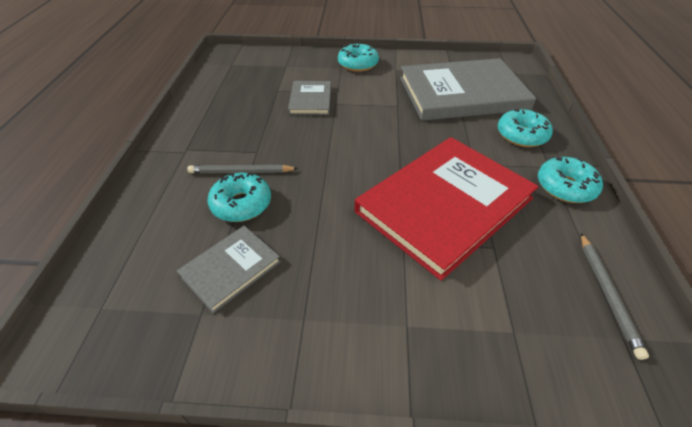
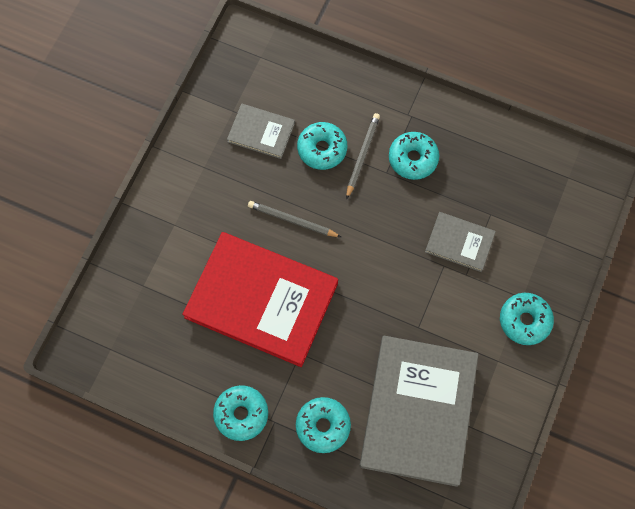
camera: 110 degrees right, 25 degrees up
grey book [177,226,281,313] -> grey book turned 45 degrees counterclockwise [227,104,295,159]
red book [355,137,539,280] -> red book turned 45 degrees counterclockwise [182,232,338,367]
grey pencil [581,233,649,360] -> grey pencil moved to [248,201,341,237]
none -> turquoise donut [389,132,439,180]

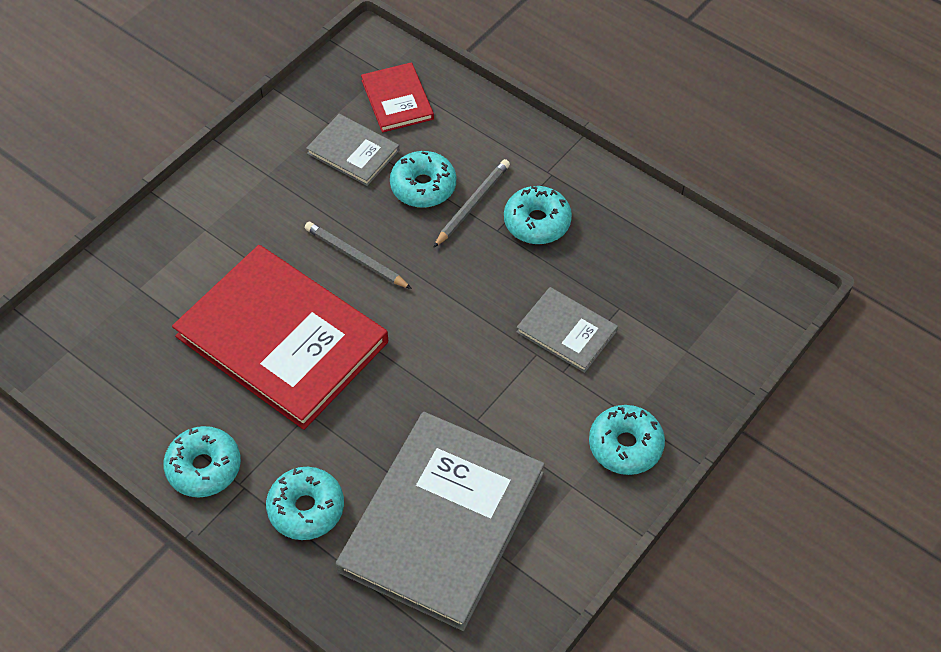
camera: 15 degrees right, 15 degrees down
none -> red book [361,62,434,133]

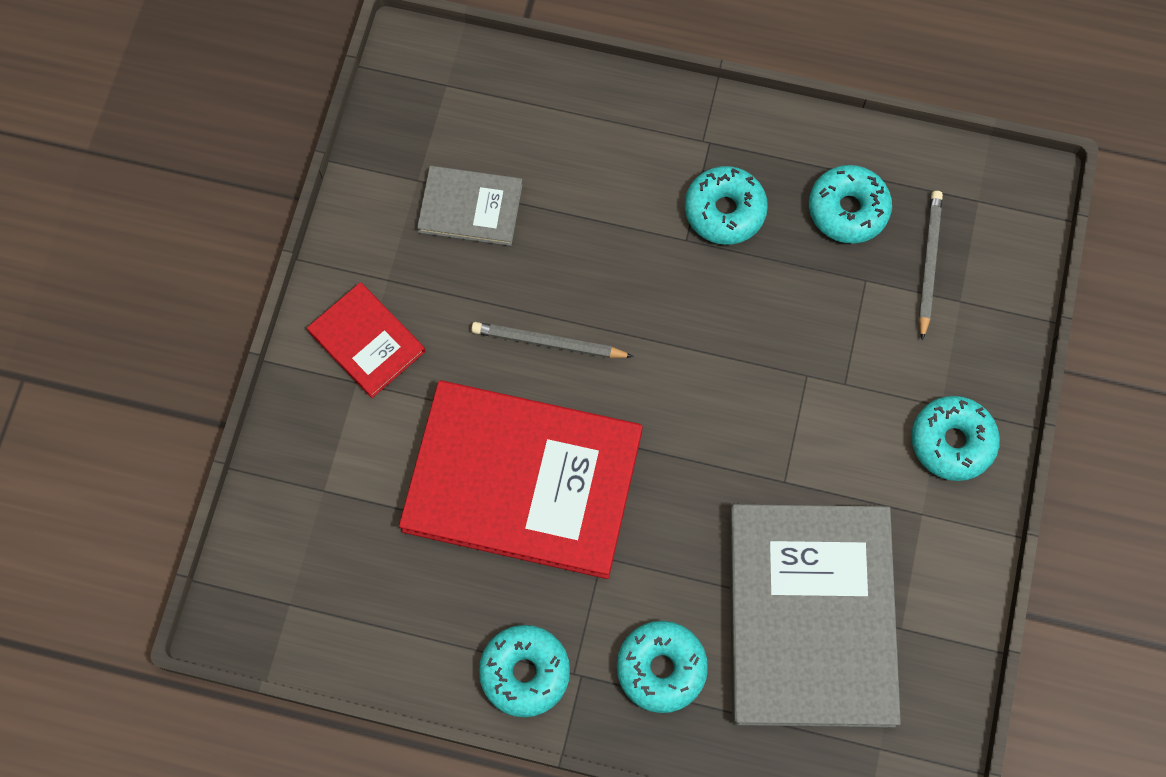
camera: 25 degrees left, 15 degrees up
red book [361,62,434,133] -> red book moved to [307,282,425,398]
turquoise donut [390,151,456,208] -> turquoise donut moved to [809,165,892,243]
grey pencil [433,159,510,248] -> grey pencil moved to [918,191,943,341]
grey book [516,287,618,373] -> none

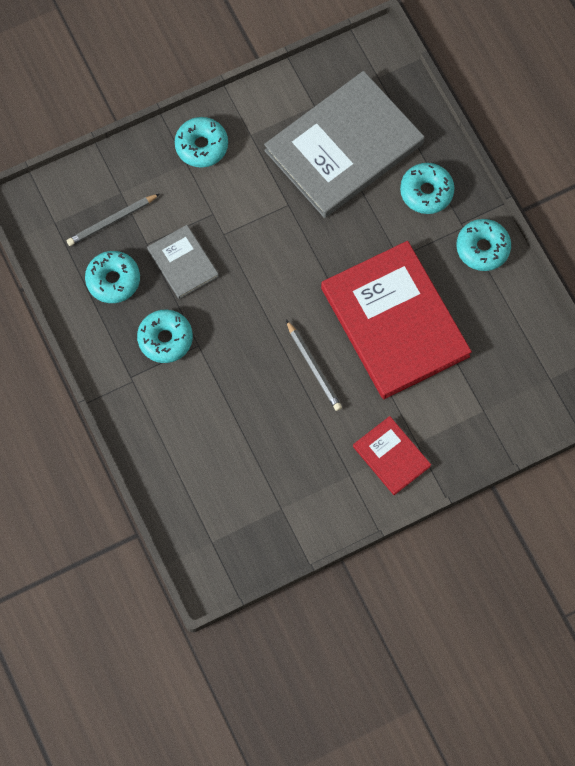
camera: 130 degrees left, 0 degrees up
red book [307,282,425,398] -> red book turned 45 degrees counterclockwise [353,416,431,495]
grey book [417,166,523,246] -> grey book moved to [147,225,219,299]

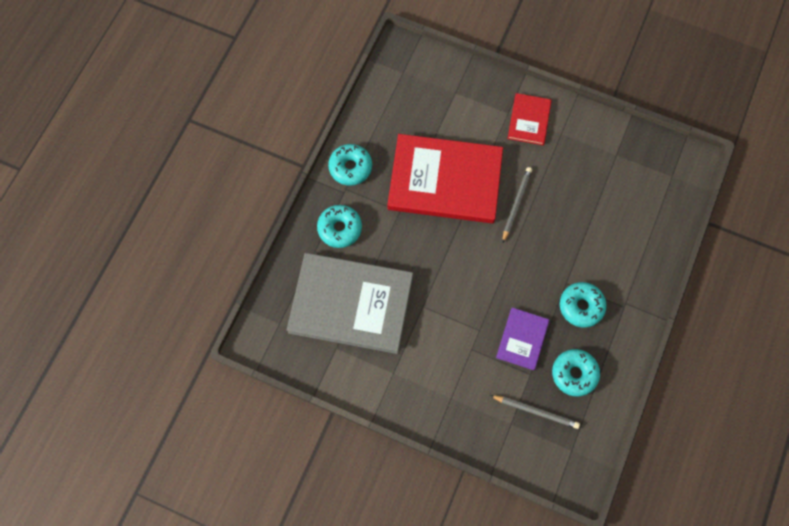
camera: 130 degrees left, 0 degrees up
grey book [147,225,219,299] -> purple book [496,307,549,370]
turquoise donut [175,117,228,168] -> none
red book [321,241,472,399] -> red book turned 75 degrees clockwise [387,134,503,223]

